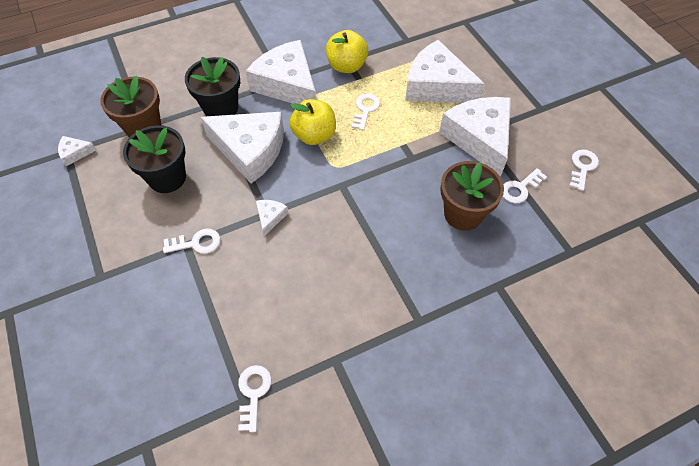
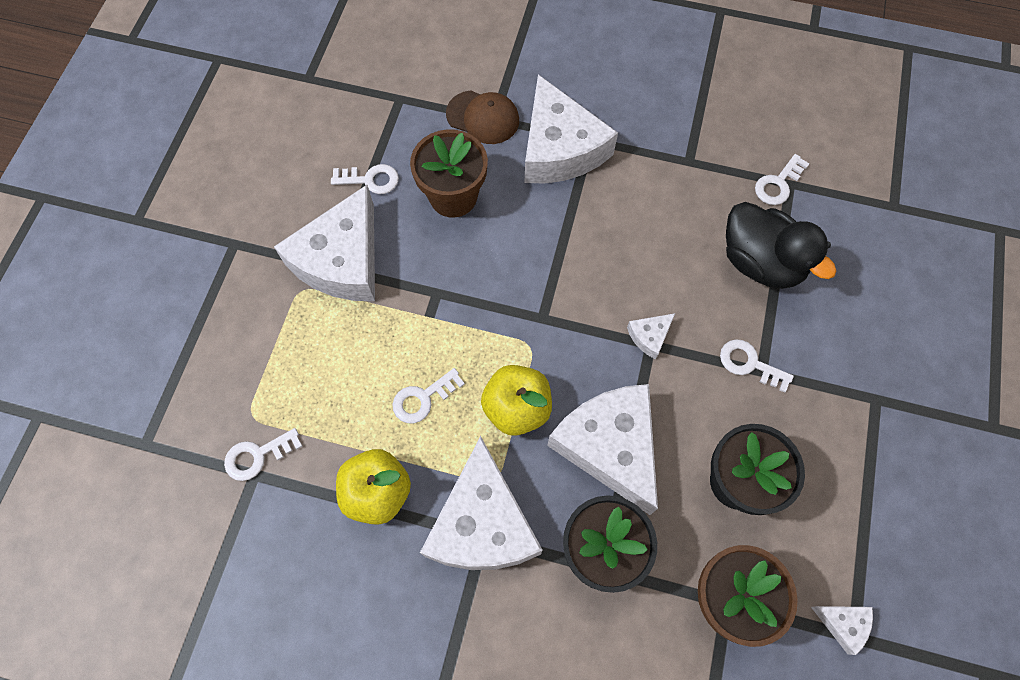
camera: 140 degrees left, 10 degrees up
white cheese [405,40,485,103] -> white cheese moved to [524,74,618,184]
white key [569,149,599,191] -> white key moved to [224,428,302,481]
none -> brown cap [446,91,519,144]
none -> black duck [726,202,837,289]

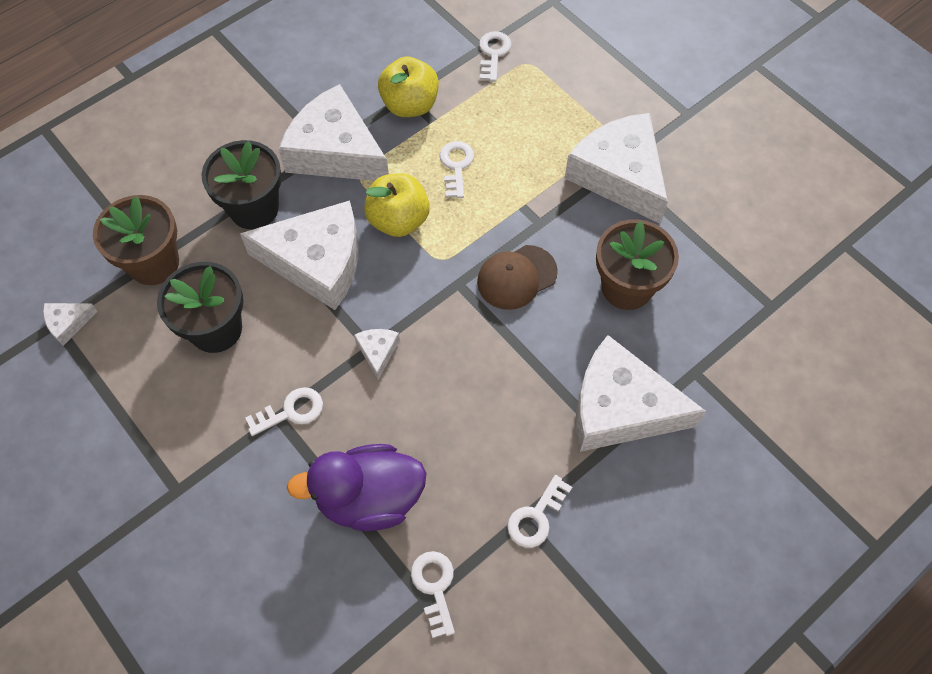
camera: 125 degrees right, 5 degrees down
white key [331,164,399,194] -> white key moved to [507,475,572,548]
brown cap [446,91,519,144] -> brown cap moved to [477,245,558,310]
black duck [726,202,837,289] -> purple duck [287,444,427,531]

